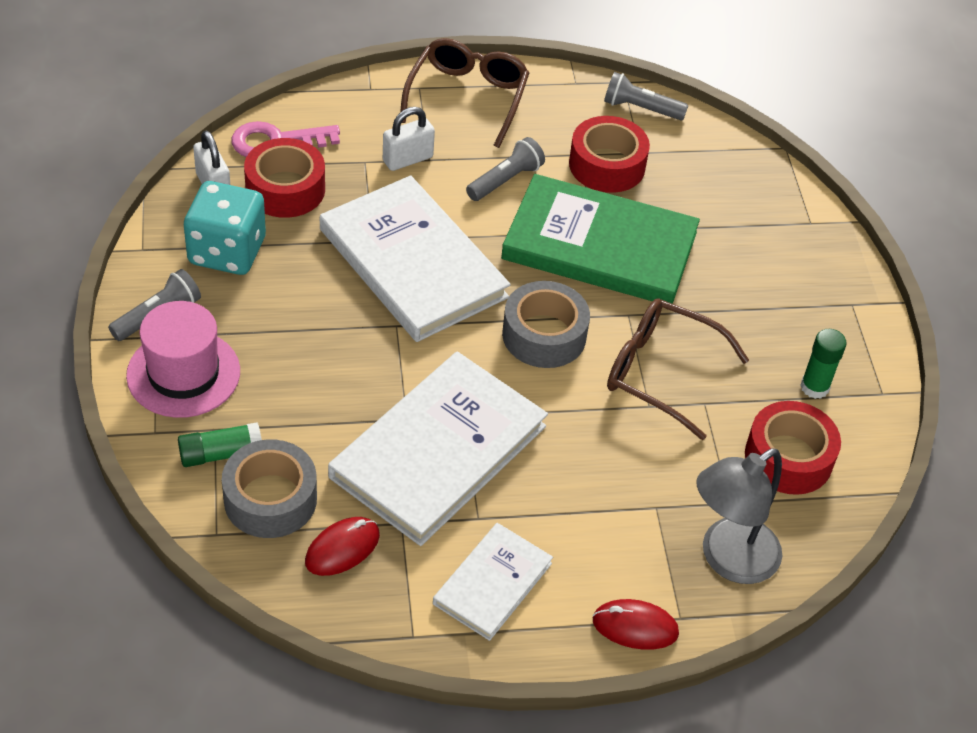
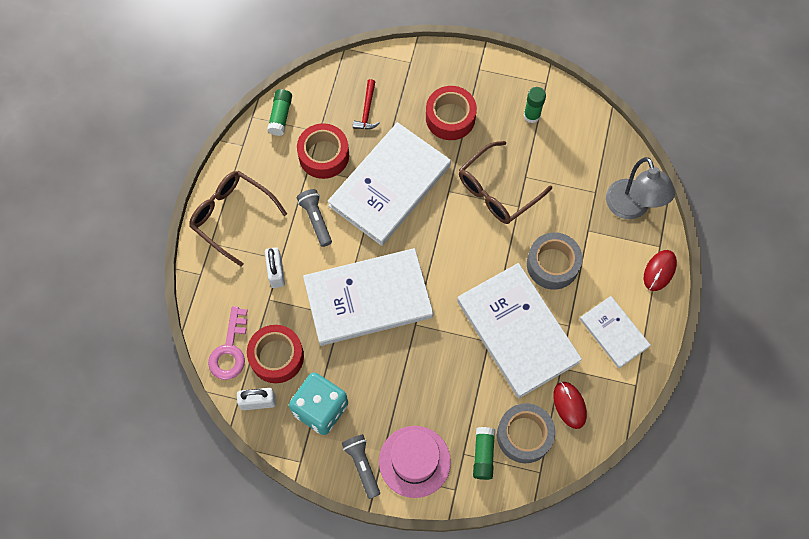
camera: 65 degrees left, 20 degrees up
green book [501,174,700,304] -> white book [327,122,451,246]
grey tape [502,281,590,368] -> grey tape moved to [527,232,582,290]
grey flashlight [604,72,689,120] -> green glue stick [267,89,292,136]
red tape [745,401,841,495] -> red tape moved to [426,86,477,140]
none -> red hammer [353,79,380,129]

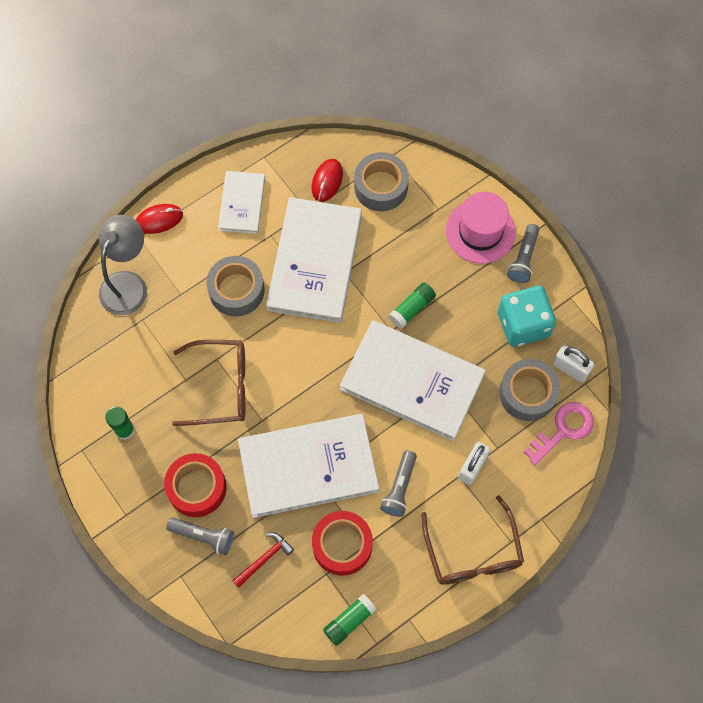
camera: 140 degrees left, 0 degrees up
red tape [247,325,304,383] -> grey tape [499,359,560,421]
green glue stick [473,427,495,480] -> green glue stick moved to [389,283,436,329]
none -> grey flashlight [166,517,234,555]

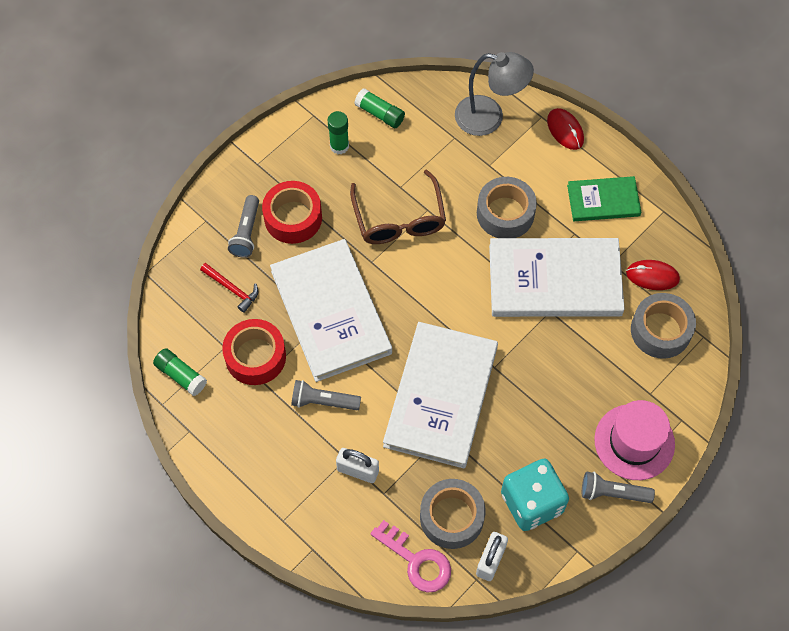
camera: 80 degrees right, 5 degrees down
white book [218,171,265,234] -> green book [567,176,642,221]
green glue stick [389,283,436,329] -> green glue stick moved to [354,88,405,128]
brown glasses [421,495,524,585] -> none

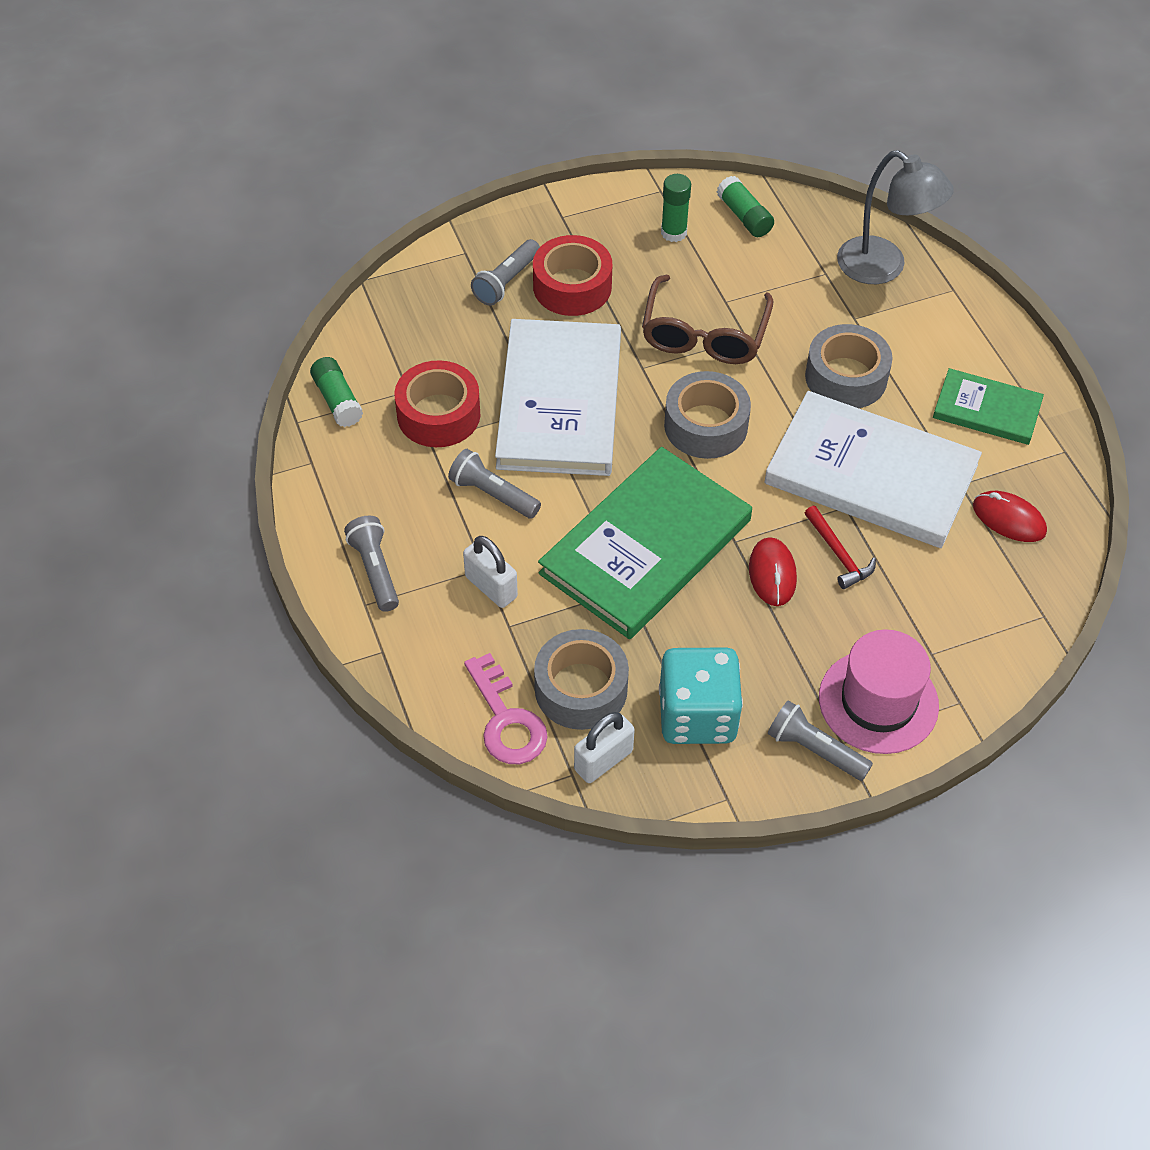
camera: 25 degrees right, 10 degrees down
red hammer [200,263,258,313] -> red hammer moved to [805,506,876,589]
white book [383,322,498,468] -> green book [538,447,752,639]
red mouse [547,108,584,150] -> red mouse moved to [749,537,797,606]
grey tape [631,293,696,359] -> grey tape moved to [664,371,751,459]
none -> grey flashlight [344,516,399,612]

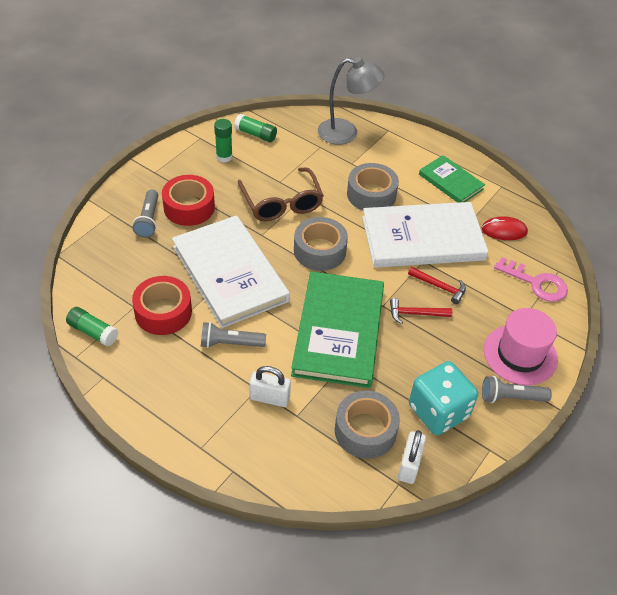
camera: 35 degrees left, 5 degrees down
grey flashlight [344,516,399,612] -> none
pink key [464,653,548,764] -> pink key moved to [494,257,568,302]
red mouse [749,537,797,606] -> red hammer [390,298,452,324]
green book [933,368,1044,445] -> green book turned 60 degrees clockwise [419,155,485,203]

